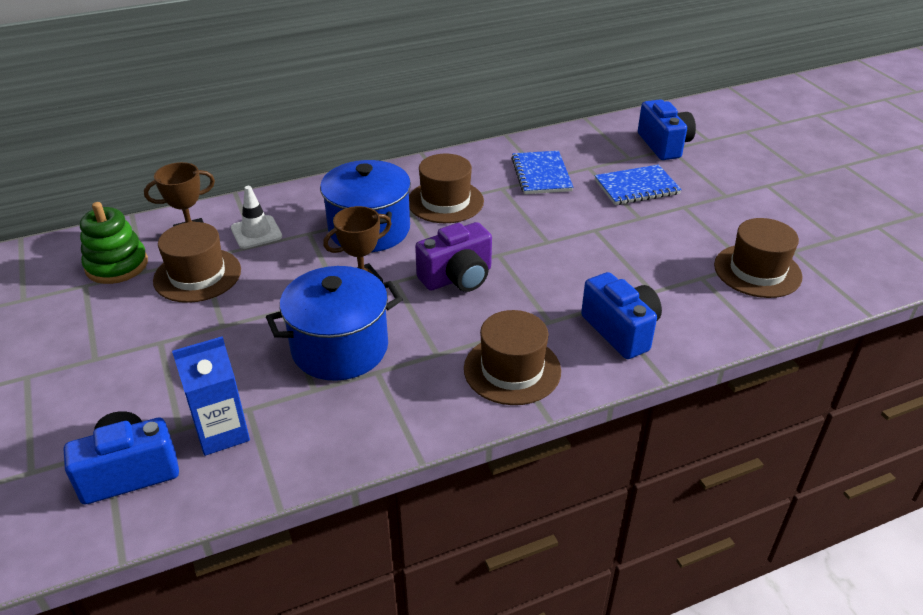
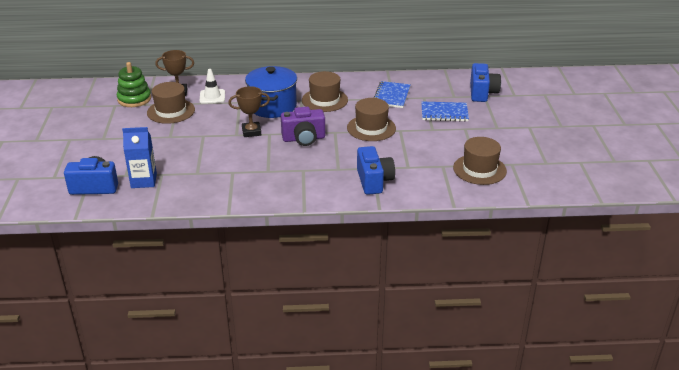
camera: 20 degrees right, 5 degrees down
blue pot [266,266,403,381] -> none
brown hat [464,310,561,405] -> brown hat moved to [347,98,396,141]

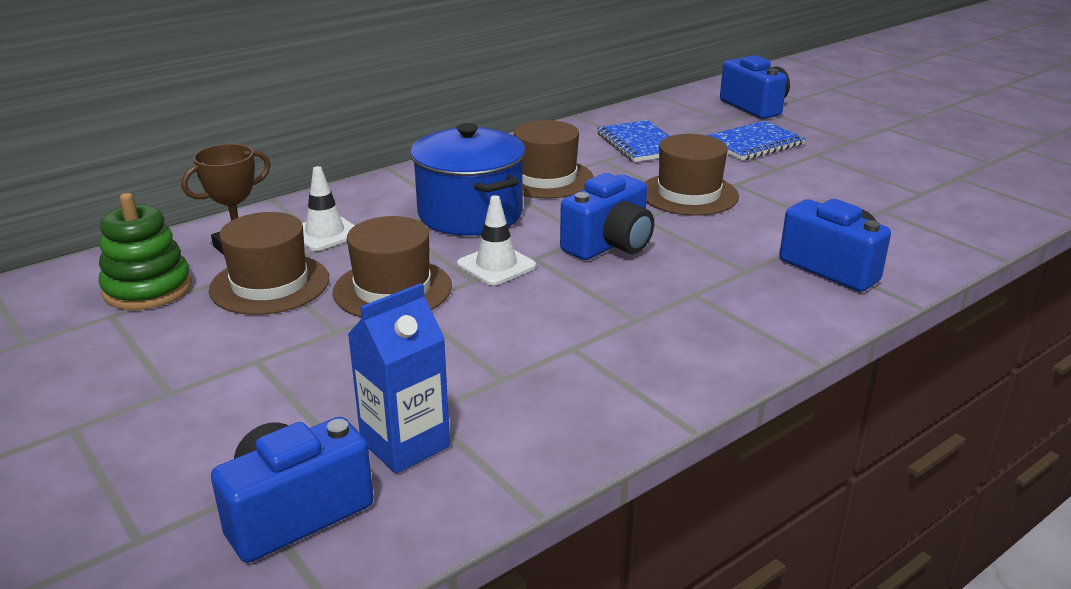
camera: 35 degrees left, 5 degrees down
brown trophy [228,86,270,137] -> white traffic cone [457,195,536,286]
purple camera [281,107,325,146] -> blue camera [560,173,654,260]
brown hat [453,137,507,185] -> brown hat moved to [333,216,452,317]

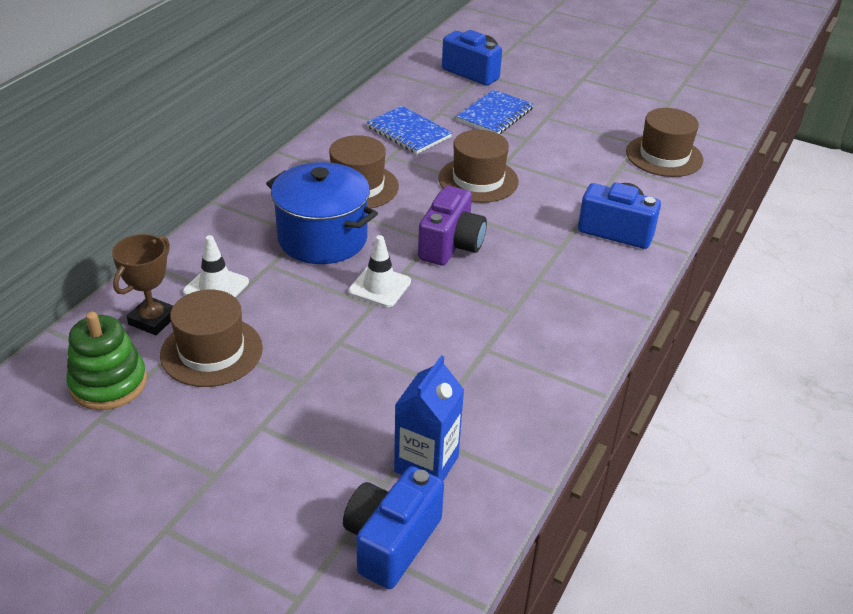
camera: 25 degrees left, 10 degrees up
brown hat [333,216,452,317] -> brown hat moved to [626,108,704,177]
blue camera [560,173,654,260] -> purple camera [418,186,487,266]

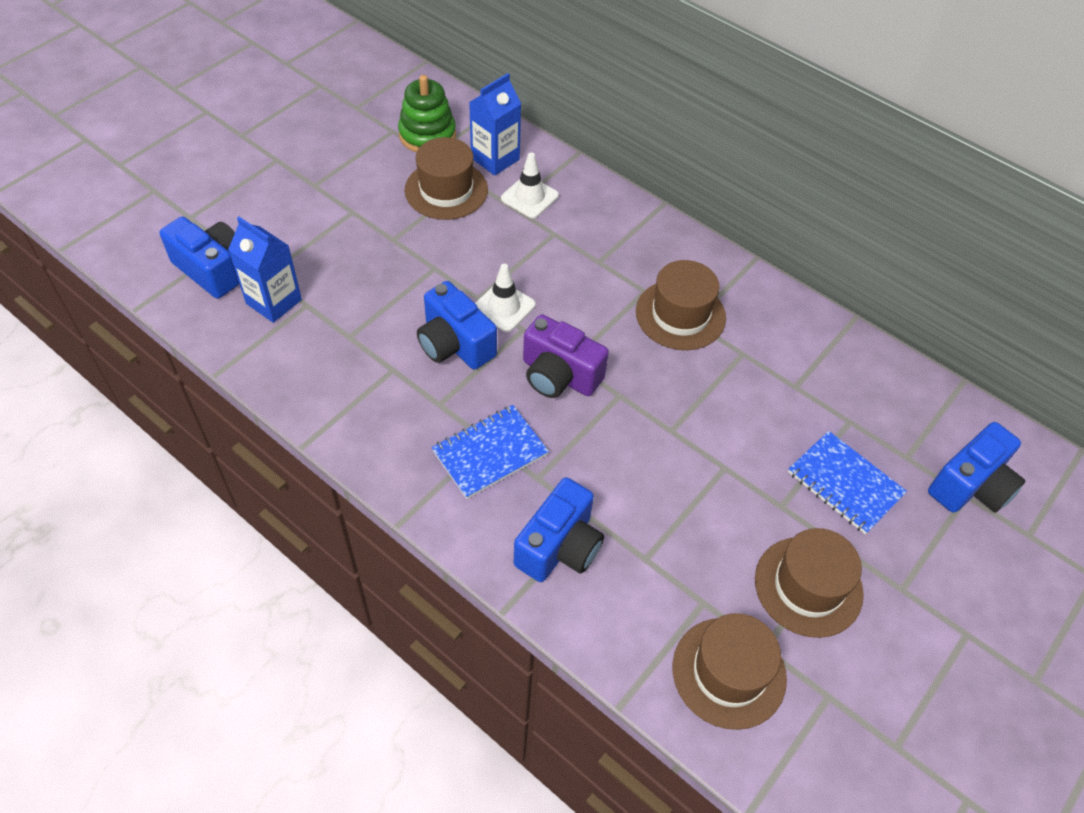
camera: 100 degrees right, 15 degrees up
brown trophy [112,234,173,335] -> blue carton [469,73,521,176]
blue pot [266,162,378,264] -> none
blue notebook [366,106,452,154] -> blue notebook moved to [432,405,549,499]
brown hat [438,130,519,203] -> brown hat moved to [755,528,864,638]
none -> blue camera [417,281,497,370]

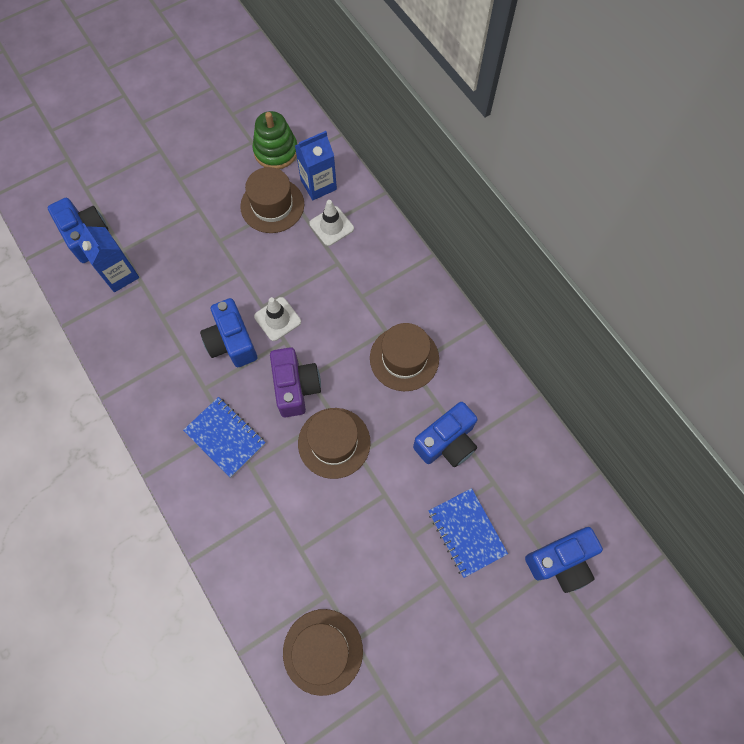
camera: 20 degrees right, 15 degrees up
blue notebook [432,405,549,499] -> blue notebook turned 60 degrees clockwise [183,397,266,477]
blue camera [514,477,604,582] -> blue camera moved to [413,402,478,467]
purple camera [523,314,609,398] -> purple camera turned 150 degrees counterclockwise [270,347,321,417]
brown hat [755,528,864,638] -> brown hat moved to [298,408,371,479]

